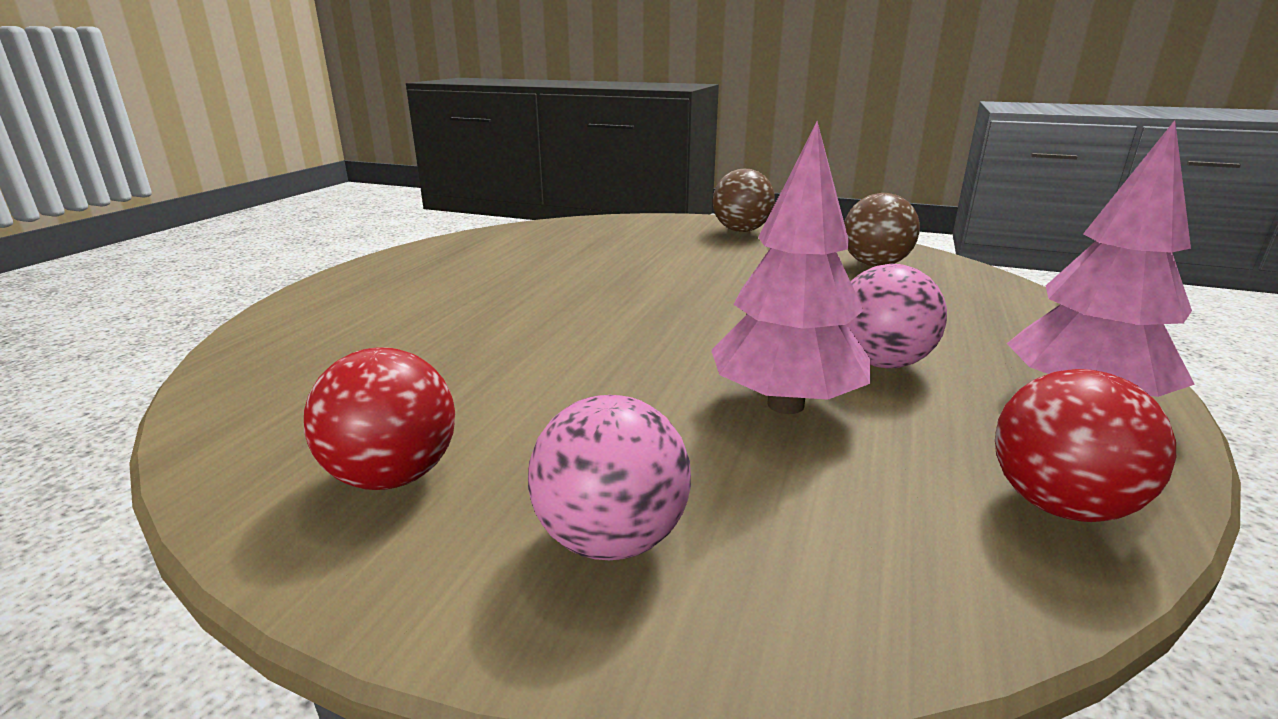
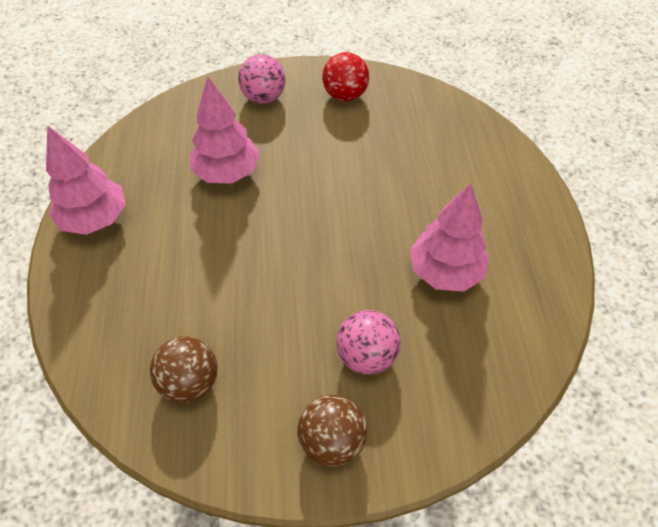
camera: 155 degrees right, 30 degrees up
pink ball [847,264,947,368] -> pink ball moved to [336,310,401,375]
red ball [995,369,1176,522] -> none
none -> pink tree [410,183,489,292]

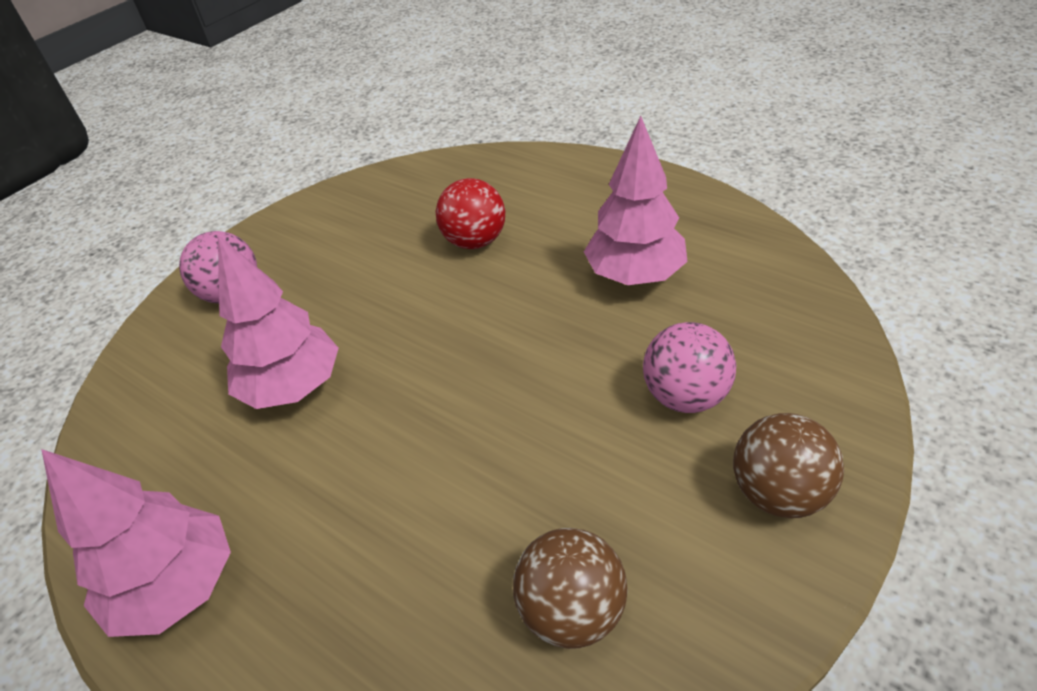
camera: 45 degrees left, 10 degrees down
red ball [322,52,369,101] -> red ball moved to [435,178,505,249]

